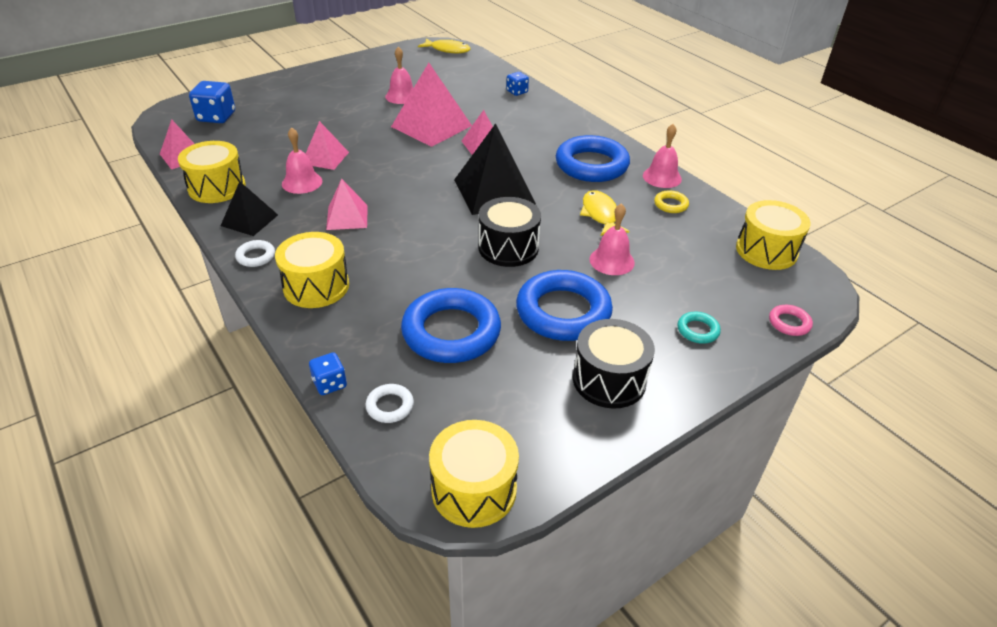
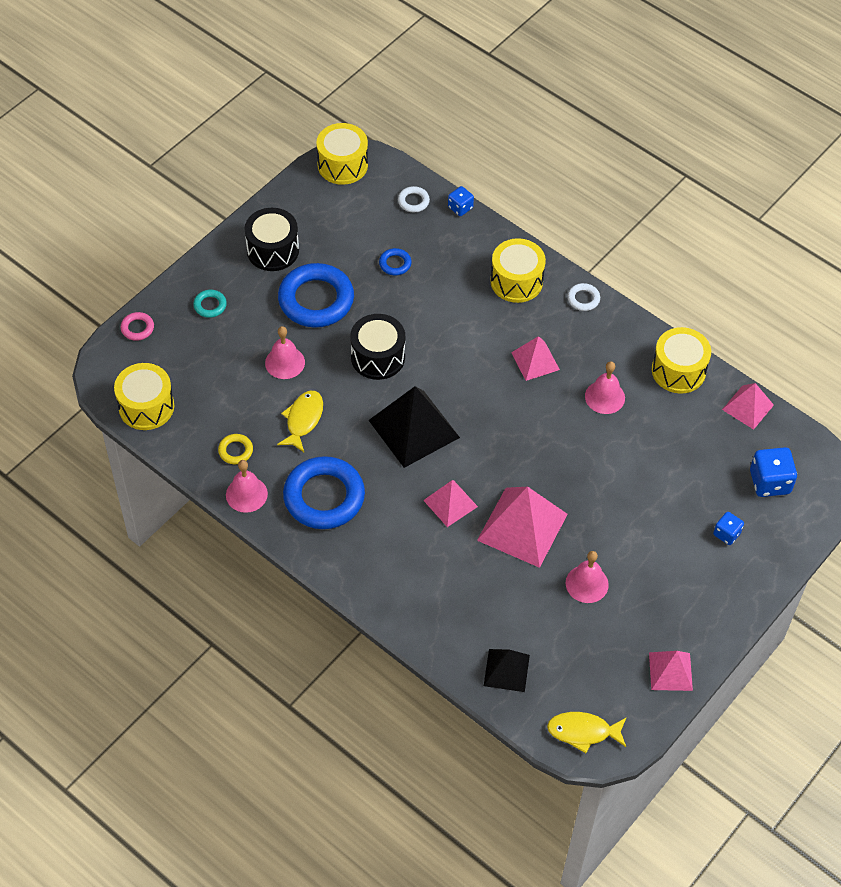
camera: 165 degrees right, 15 degrees up
black pyramid [221,181,278,236] -> black pyramid moved to [484,649,530,692]
pink pyramid [306,121,349,170] -> pink pyramid moved to [649,651,693,691]
blue ring [401,288,501,363] -> blue ring [379,248,412,275], size x0.43
blue dice [506,72,529,96] -> blue dice moved to [713,512,744,545]
yellow fish [580,190,629,236] -> yellow fish turned 135 degrees counterclockwise [277,391,323,452]

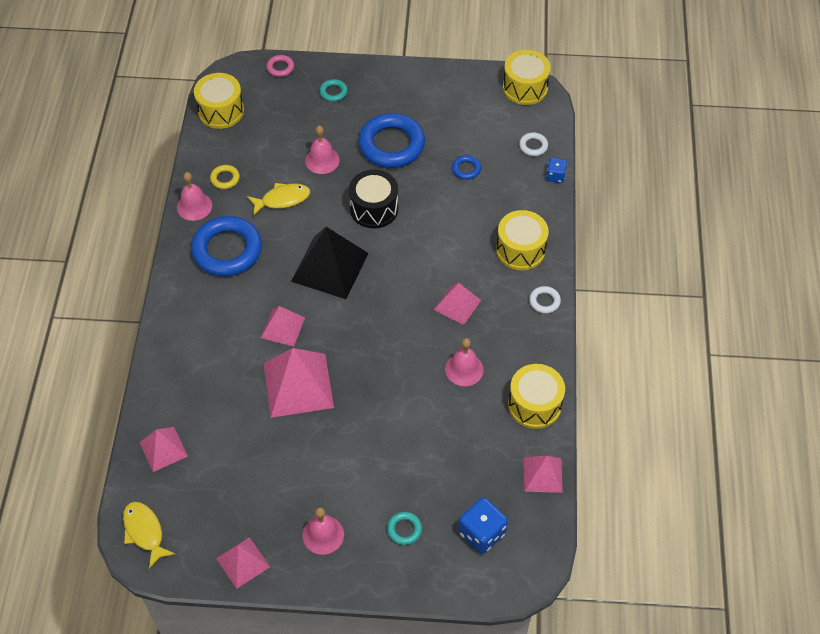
camera: 55 degrees right, 0 degrees up
black drum [245,208,299,271] -> none
black pyramid [484,649,530,692] -> pink pyramid [140,427,188,472]
pink bell [566,551,609,603] -> pink bell moved to [303,507,344,555]
blue dice [713,512,744,545] -> turquoise ring [387,512,422,545]

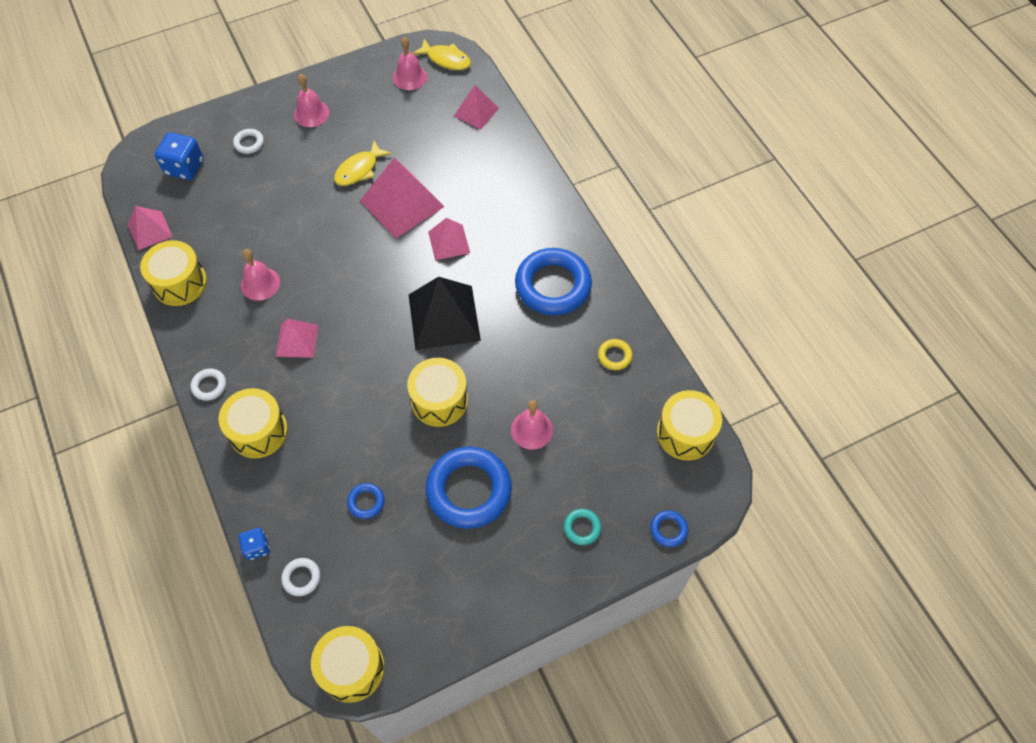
camera: 150 degrees right, 5 degrees up
pink bell [177,172,212,221] -> pink bell moved to [393,37,427,90]
pink pyramid [216,537,270,589] -> none
yellow fish [247,183,310,216] -> yellow fish moved to [334,141,392,186]
pink ring [266,55,294,77] -> blue ring [650,510,688,547]
black drum [349,169,398,229] -> yellow drum [407,358,468,427]
turquoise ring [387,512,422,545] -> white ring [233,129,264,154]

